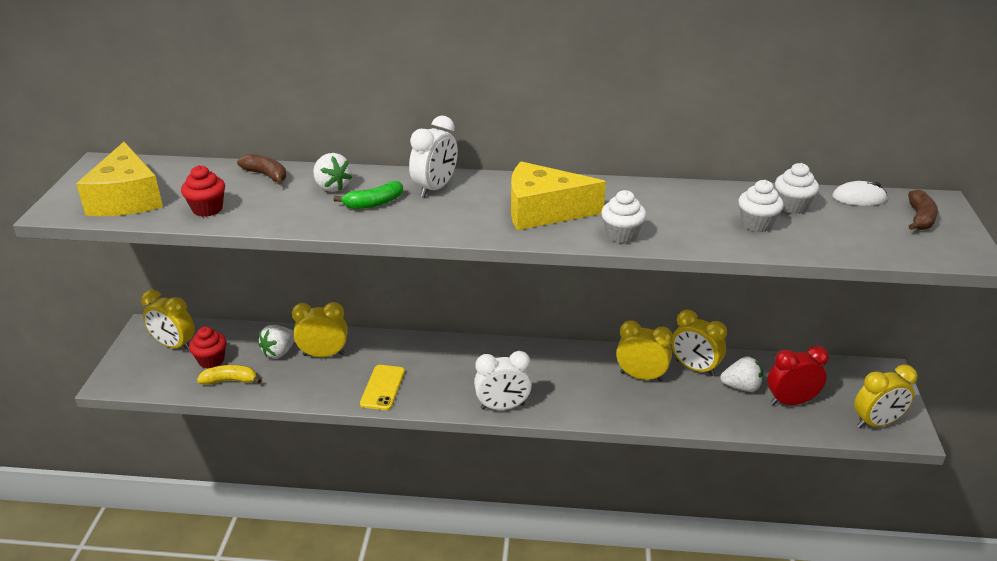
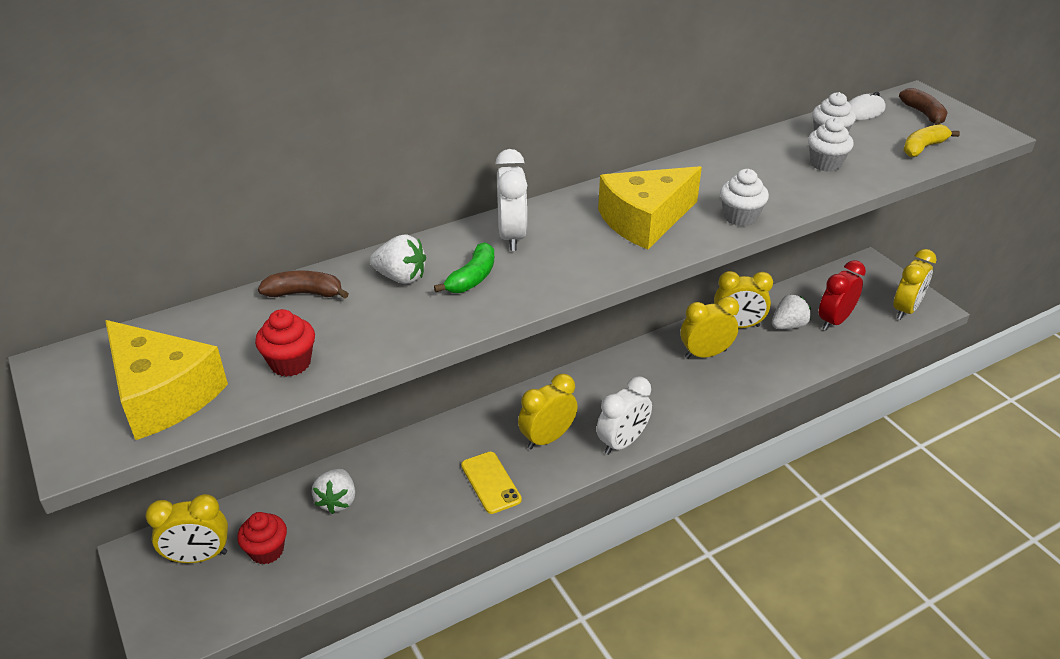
camera: 35 degrees left, 5 degrees up
yellow banana [197,365,261,385] -> yellow banana moved to [903,124,960,157]
yellow clock [292,302,348,357] -> yellow clock moved to [518,374,578,449]

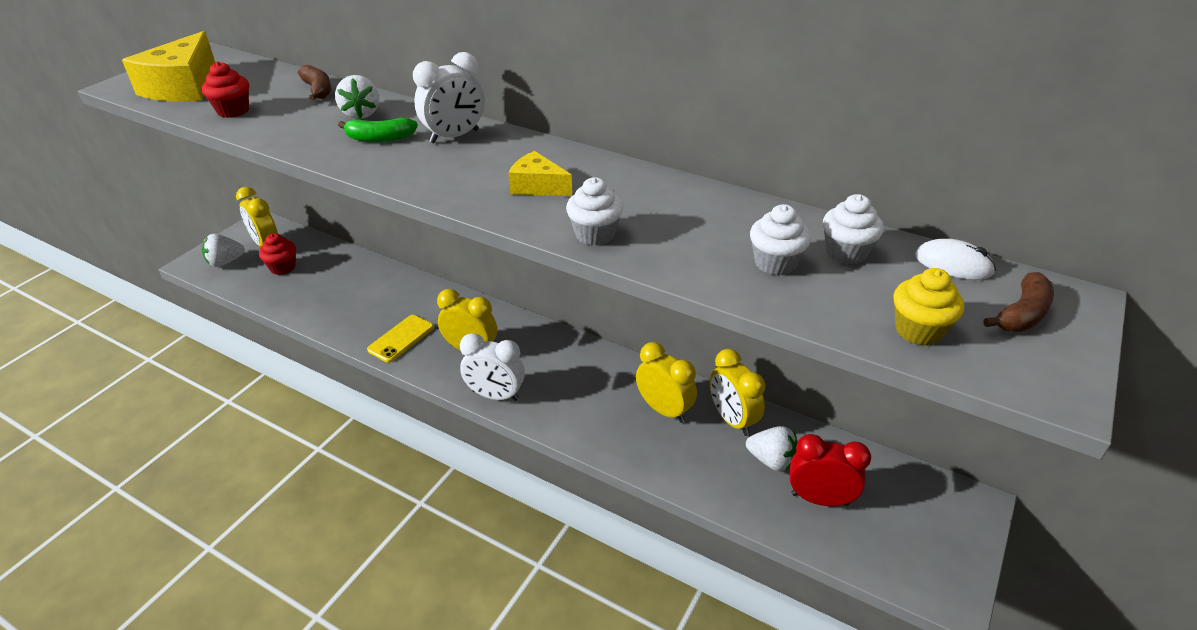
camera: 60 degrees right, 0 degrees up
white strawberry [312,469,355,514] -> white strawberry moved to [202,234,245,267]
yellow cheese [598,166,702,249] -> yellow cheese [508,151,572,196], size x0.55
yellow clock [893,249,937,320] -> none
yellow banana [903,124,960,157] -> yellow cupcake [893,268,964,346]

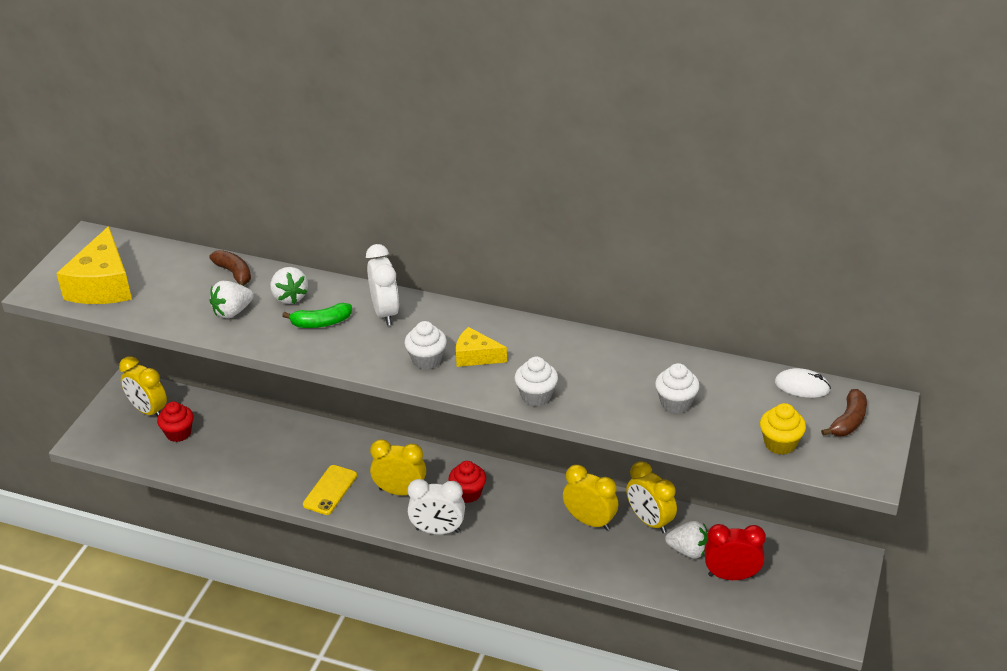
camera: 10 degrees left, 0 degrees up
red cupcake [202,62,249,118] -> red cupcake moved to [448,461,486,503]
white strawberry [202,234,245,267] -> white strawberry moved to [210,281,254,318]
white clock [413,52,485,143] -> white clock turned 60 degrees counterclockwise [366,244,399,326]
white cupcake [823,194,884,264] -> white cupcake moved to [405,321,447,369]

